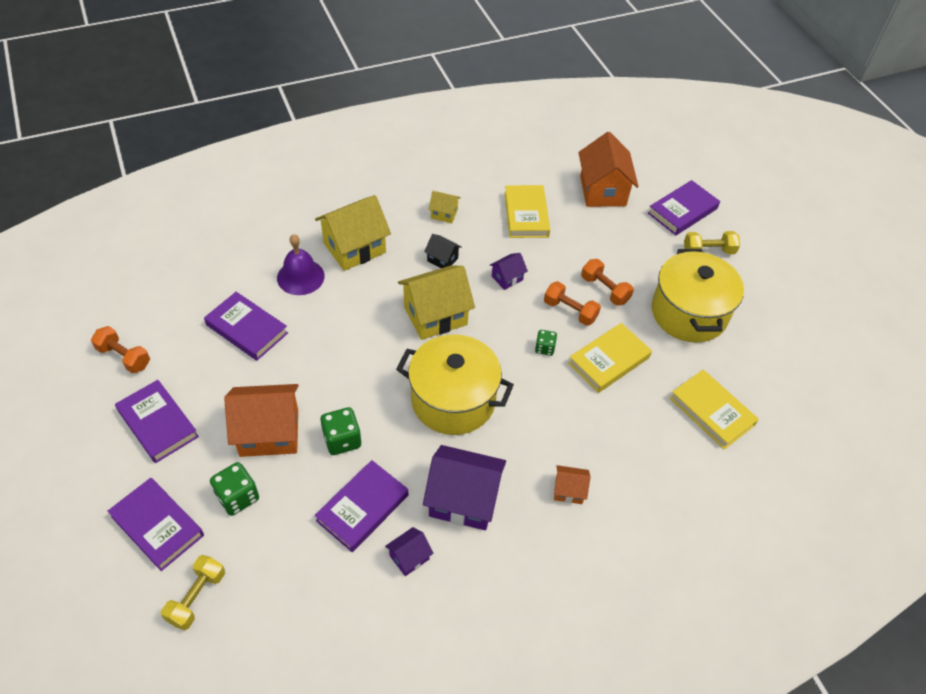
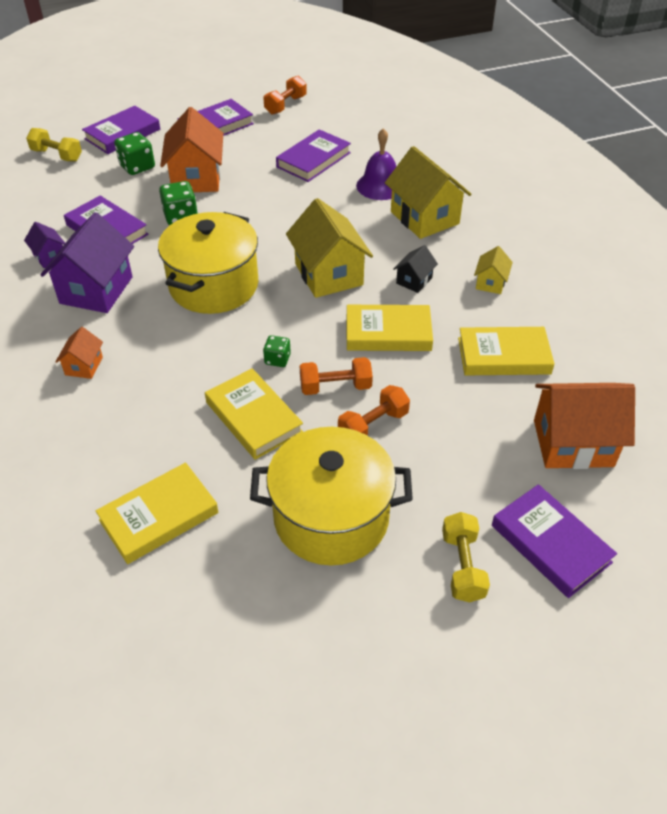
camera: 95 degrees right, 5 degrees down
purple house [490,253,528,290] -> yellow book [347,305,433,351]
orange dumbbell [544,281,601,326] -> orange dumbbell turned 45 degrees clockwise [300,357,373,395]

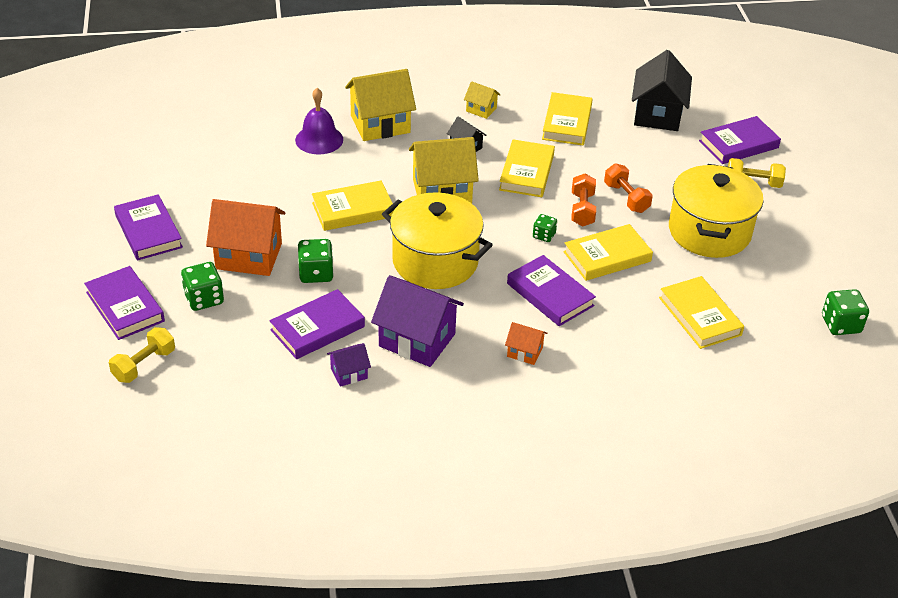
camera: 80 degrees left, 5 degrees down
orange dumbbell [264,76,307,115] -> none
purple book [276,129,351,182] -> purple book moved to [507,255,596,326]
orange house [534,383,635,469] -> black house [632,50,692,131]
none -> yellow book [312,181,394,231]
none -> green dice [822,289,869,335]

